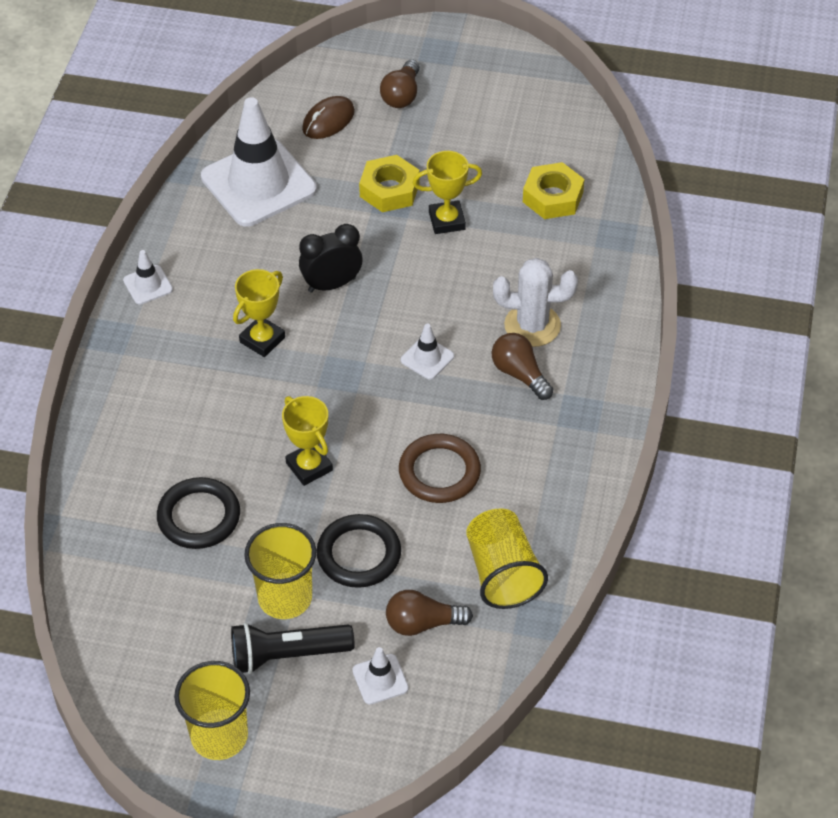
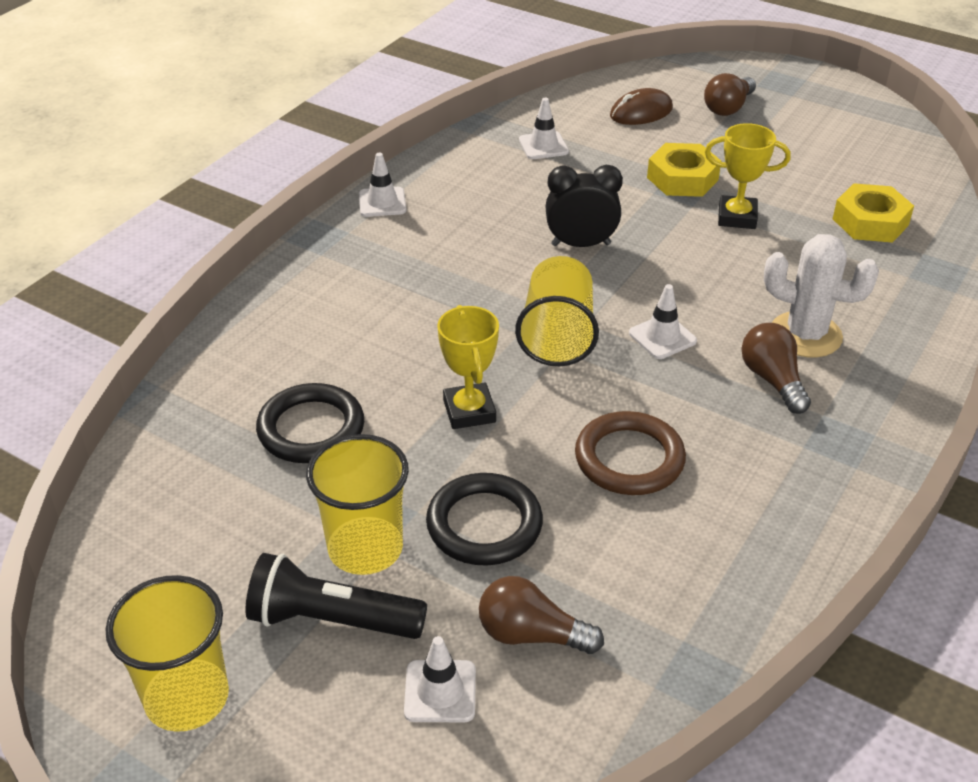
camera: 20 degrees right, 10 degrees down
white traffic cone [201,97,317,227] -> white traffic cone [519,98,569,159], size x0.42
yellow trophy [233,269,285,357] -> none
yellow cup [466,508,548,609] -> yellow cup moved to [515,256,599,366]

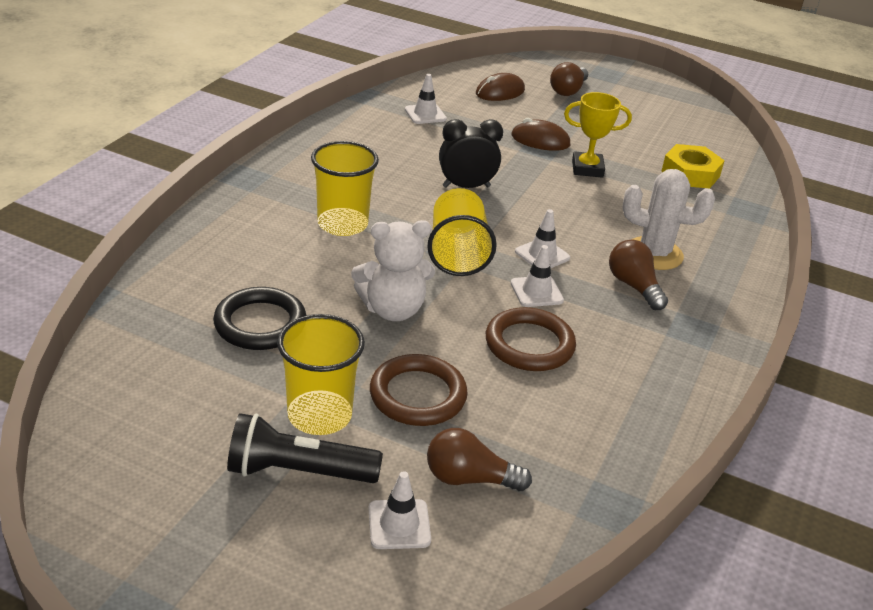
camera: 10 degrees left, 5 degrees down
yellow cup [105,575,229,732] -> yellow cup moved to [311,141,379,236]
white traffic cone [359,153,406,217] -> white traffic cone moved to [511,245,564,307]
black ring [426,473,543,565] -> brown ring [370,354,468,426]
yellow trophy [437,305,499,429] -> white teddy bear [351,220,435,321]
yellow nut [647,143,721,197] -> brown mouse [511,118,570,151]

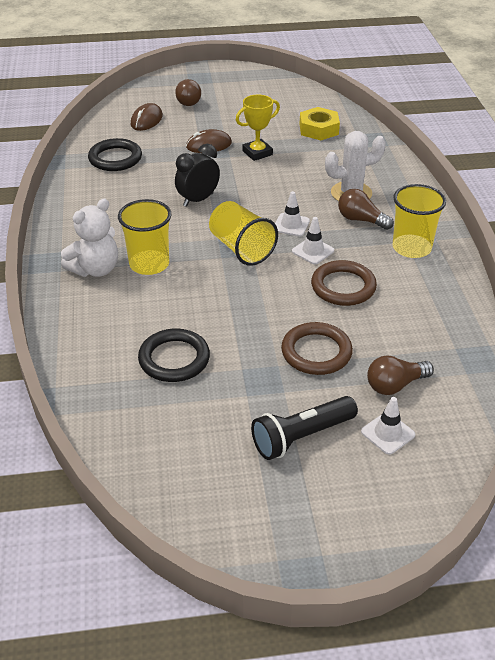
camera: 30 degrees left, 5 degrees up
yellow cup [277,314,365,435] -> yellow cup moved to [393,184,446,258]
white teddy bear [351,220,435,321] -> white teddy bear moved to [61,199,118,277]
white traffic cone [405,74,447,124] -> black ring [88,138,142,171]

